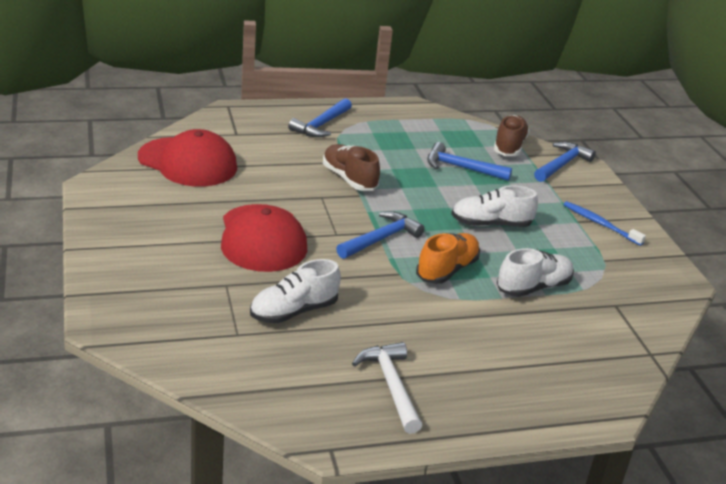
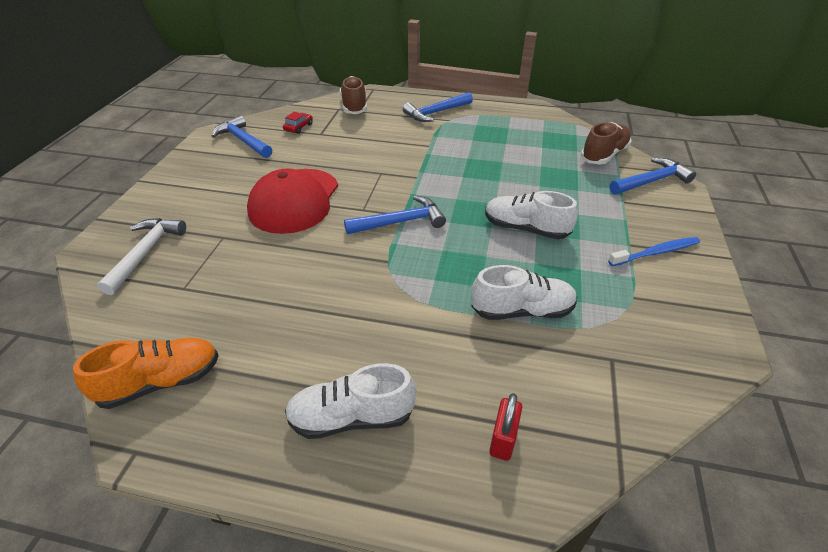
camera: 30 degrees right, 10 degrees up
red cap [138,129,237,187] -> red car [283,112,313,134]
white shoe [250,259,341,323] -> white shoe moved to [285,363,416,439]
brown shoe [323,144,380,191] -> brown shoe moved to [340,76,367,114]
white hammer [352,342,422,434] -> white hammer moved to [97,218,186,295]
orange shoe [416,233,480,284] -> orange shoe moved to [73,338,219,409]
blue hammer [427,142,512,181] -> blue hammer moved to [212,115,272,158]
blue toothbrush [563,201,646,246] -> blue toothbrush turned 90 degrees clockwise [608,237,700,266]
none -> red padlock [489,393,522,461]

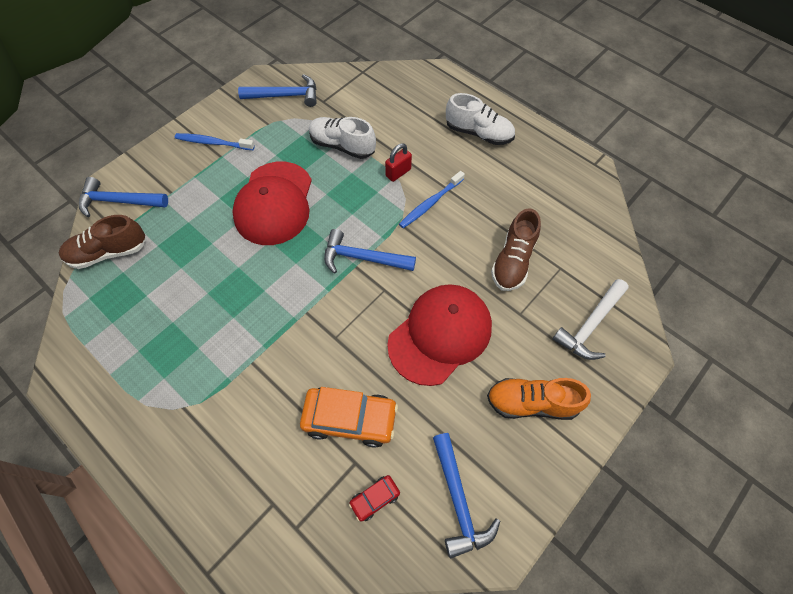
camera: 150 degrees left, 20 degrees up
orange shoe [73,338,219,409] -> orange shoe moved to [487,378,591,420]
brown shoe [340,76,367,114] -> brown shoe moved to [491,208,541,291]
blue hammer [403,92,473,122] -> blue hammer moved to [238,74,317,107]
white shoe [485,191,578,239] -> red cap [232,162,312,245]
red padlock [489,393,522,461] -> red padlock moved to [385,143,412,182]
none -> orange car [300,387,398,448]
none -> blue toothbrush [399,171,465,228]

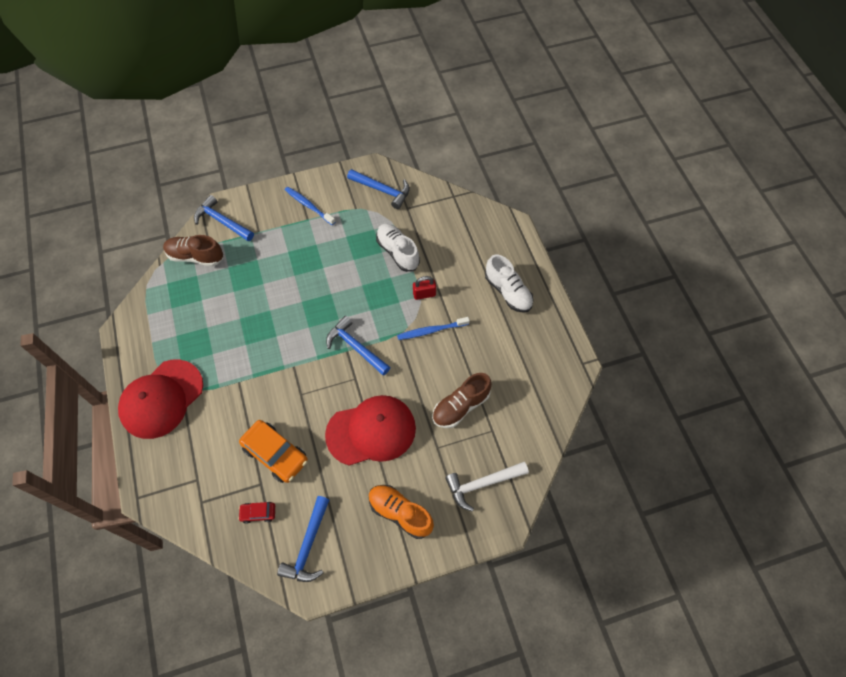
camera: 30 degrees right, 0 degrees up
red cap [232,162,312,245] -> red cap moved to [118,359,203,439]

